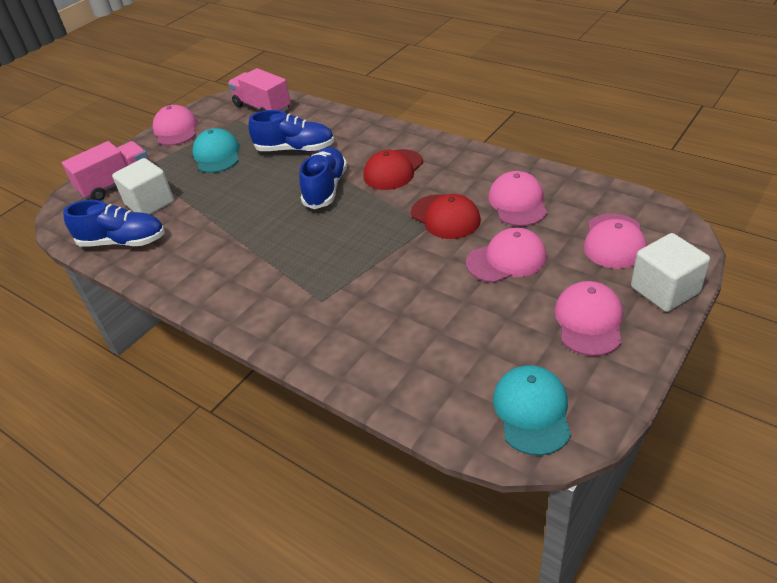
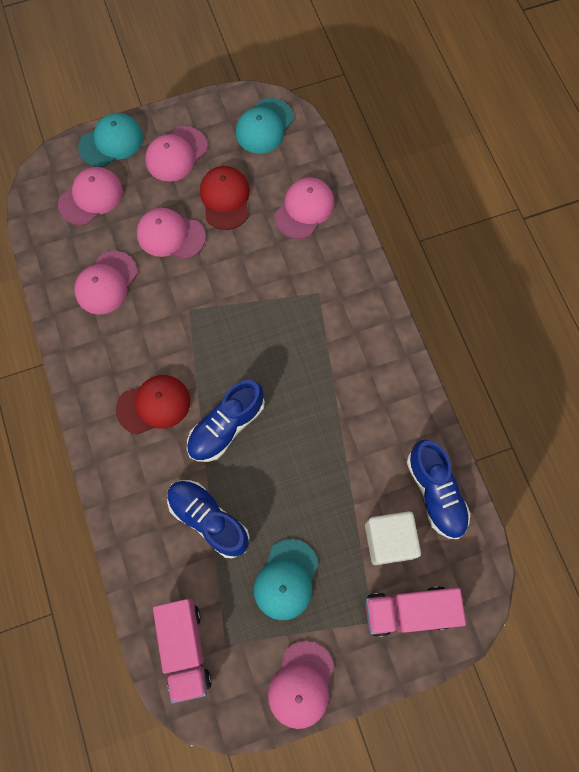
camera: 150 degrees left, 30 degrees up
blue shoe [63,200,165,247] -> blue shoe turned 150 degrees counterclockwise [407,439,471,539]
red cap [411,194,481,239] -> red cap moved to [200,166,250,230]
white cube [631,233,710,312] -> turquoise cap [78,113,143,167]
none -> pink cap [274,177,334,239]

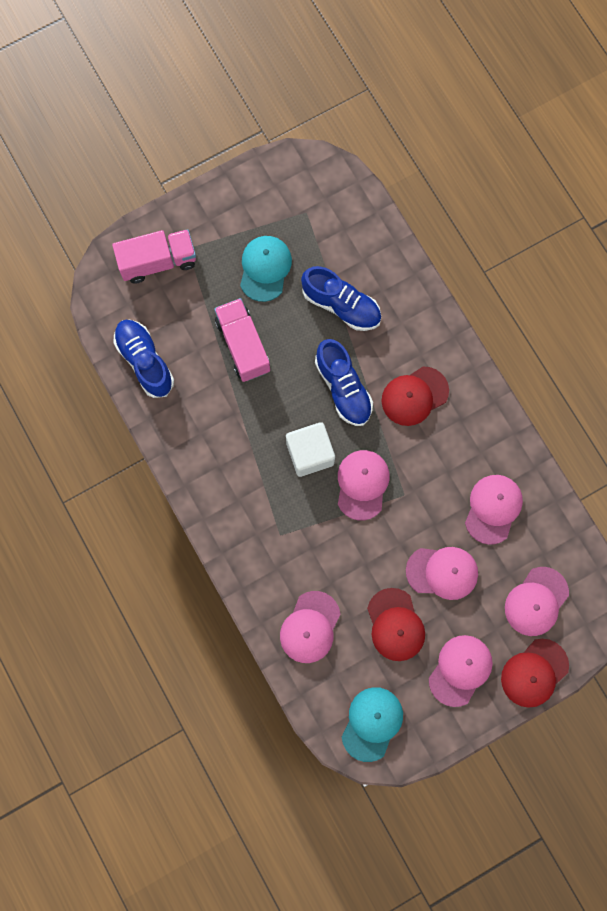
camera: 170 degrees right, 5 degrees up
turquoise cap [78,113,143,167] -> red cap [501,639,569,708]
pink truck [153,599,212,704] -> pink truck moved to [214,298,270,382]
blue shoe [187,380,265,462] -> blue shoe turned 120 degrees clockwise [315,339,373,426]
pink cap [268,641,334,729] -> pink cap moved to [338,450,390,521]
white cube [365,511,421,565] -> white cube moved to [286,422,335,477]

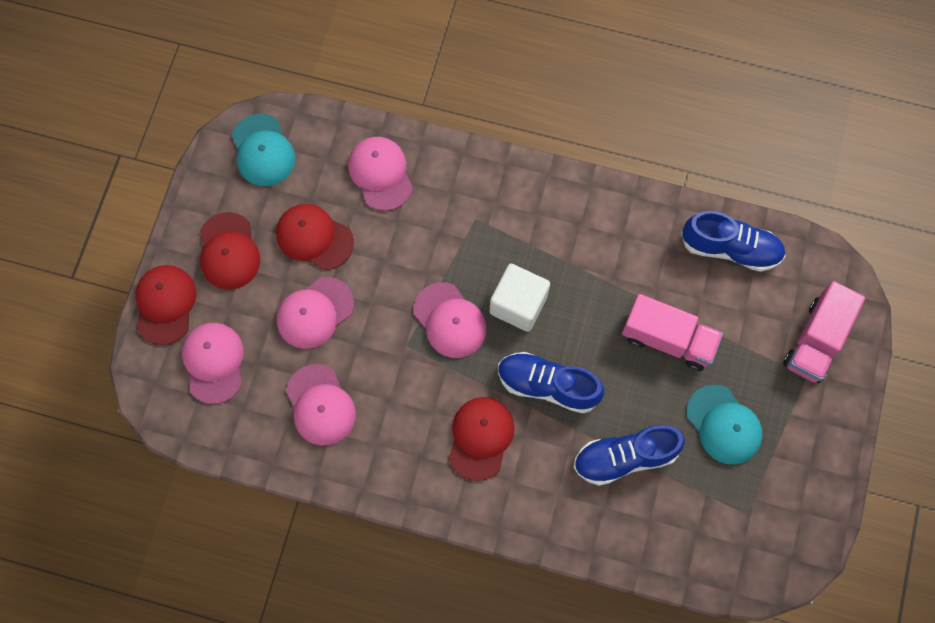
camera: 135 degrees right, 5 degrees down
pink cap [429,635,493,707] -> red cap [200,212,260,290]

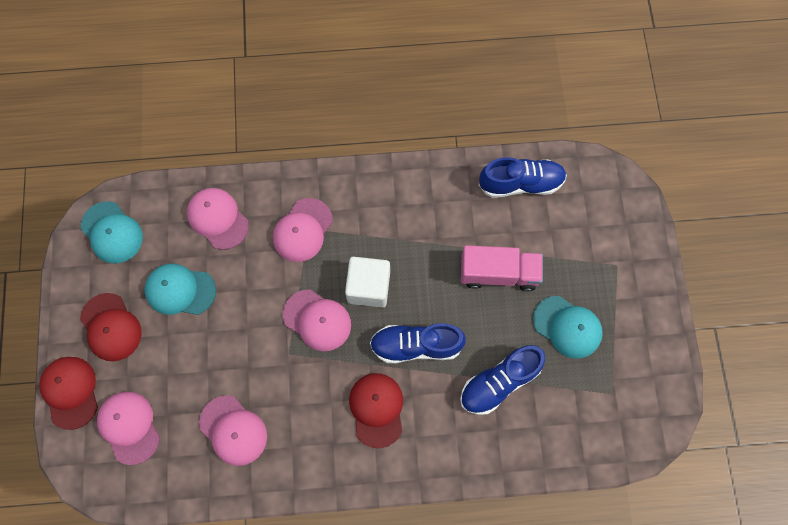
camera: 20 degrees left, 0 degrees up
red cap [276,204,354,270] -> turquoise cap [144,264,216,315]
pink cap [277,277,354,349] -> pink cap moved to [273,198,333,262]
pink truck [783,281,866,383] -> none

